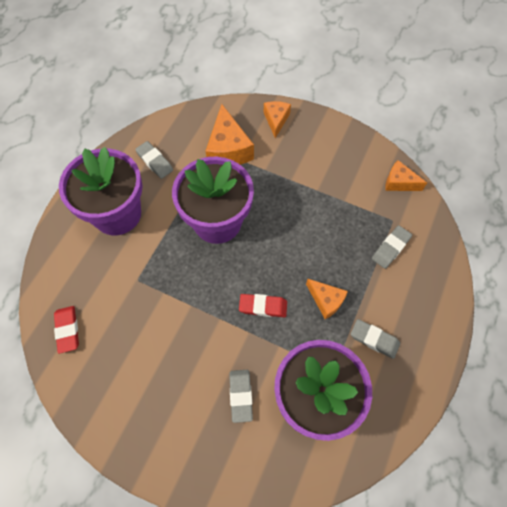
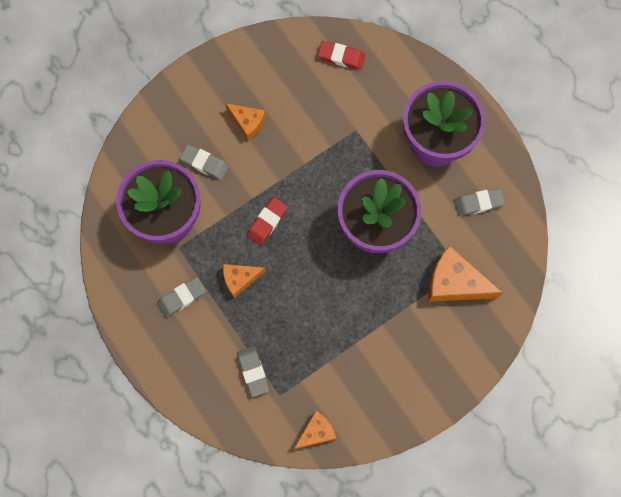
camera: 120 degrees right, 10 degrees up
orange cheese [264,101,291,138] -> orange cheese moved to [225,103,266,141]

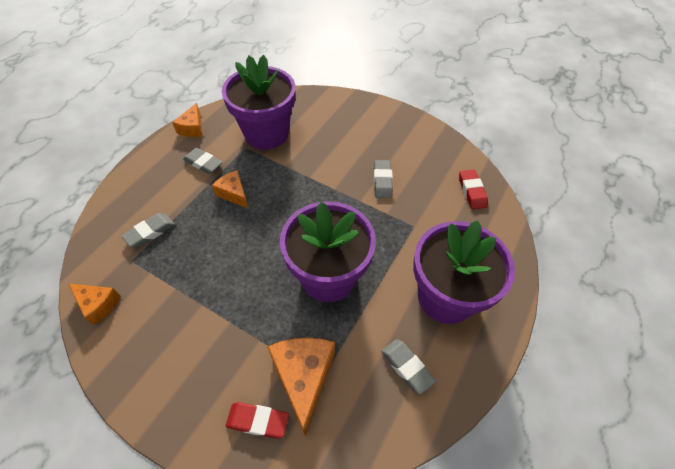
camera: 65 degrees right, 20 degrees down
grey eraser [180,144,229,180] -> grey eraser moved to [374,160,393,198]
orange cheese [225,103,266,141] -> orange cheese moved to [172,103,202,137]
red eraser [247,197,288,245] -> red eraser moved to [226,402,289,439]

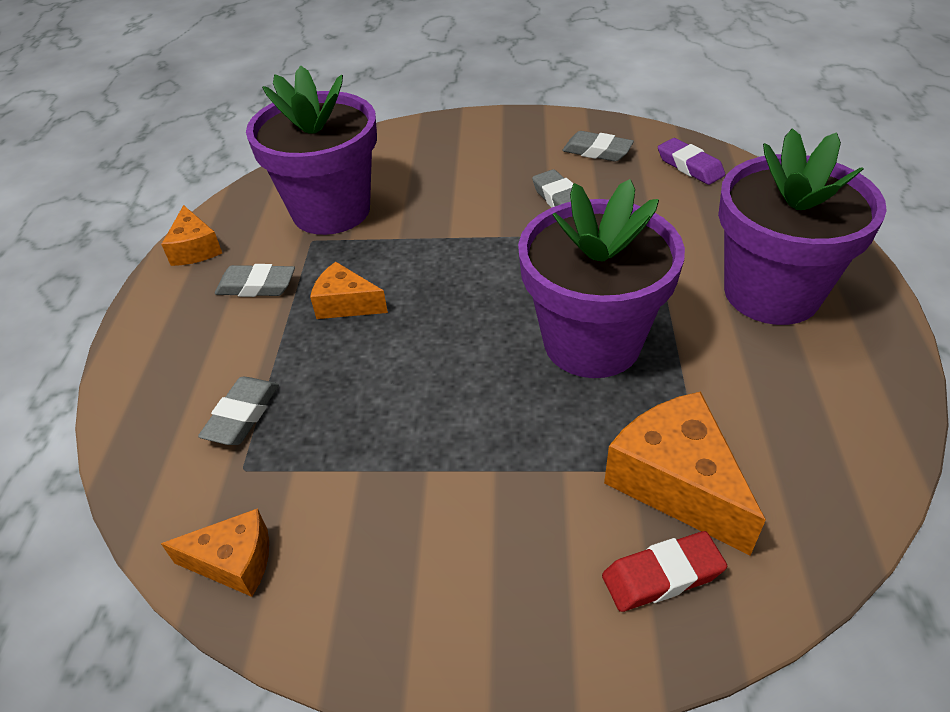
camera: 25 degrees left, 10 degrees down
grey eraser [381,339,436,394] -> grey eraser moved to [562,131,634,162]
red eraser [459,169,488,209] -> purple eraser [658,138,725,185]

